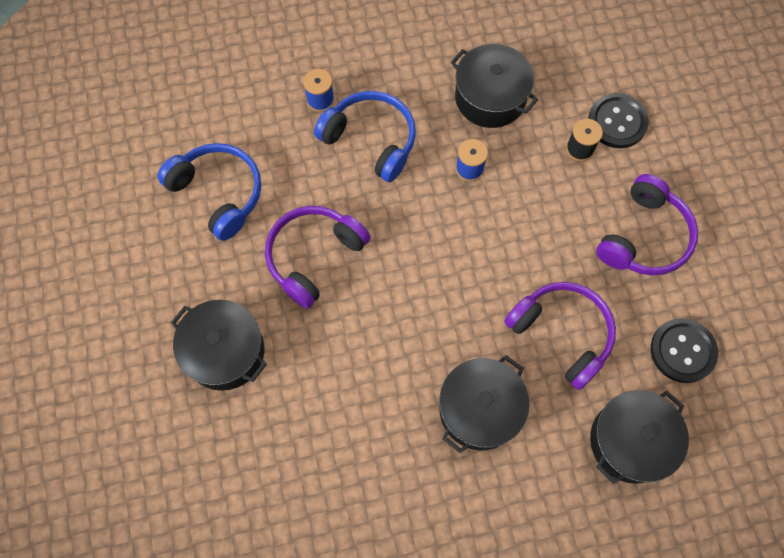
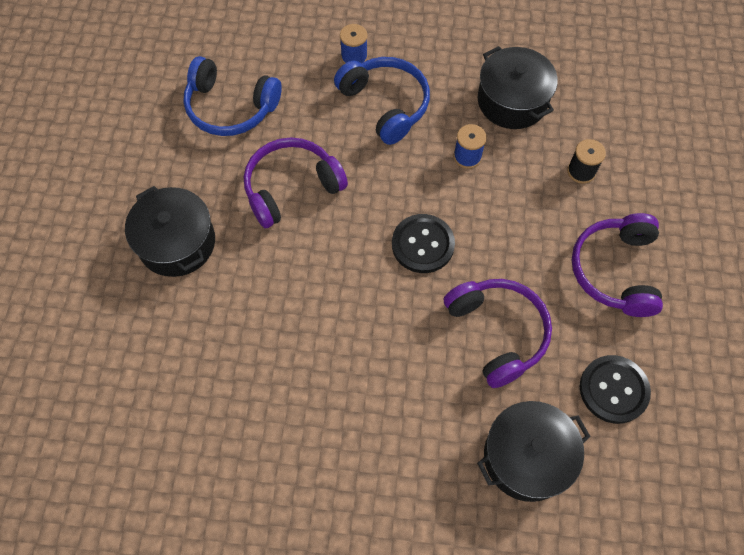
camera: 20 degrees right, 5 degrees down
blue headphones [157,143,261,241] -> blue headphones turned 135 degrees clockwise [183,56,282,136]
black pot [439,355,530,453] -> none
black button [588,93,649,148] -> black button moved to [392,214,455,273]
purple headphones [596,174,698,276] -> purple headphones turned 135 degrees clockwise [572,213,663,317]

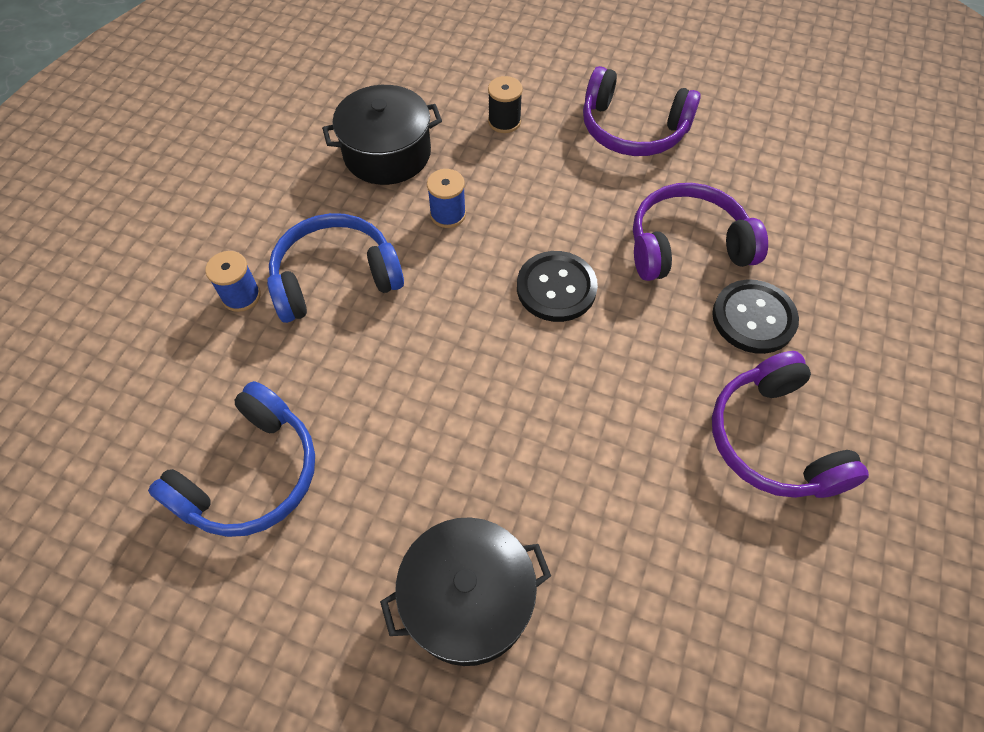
camera: 75 degrees left, 5 degrees down
purple headphones [244,137,348,228] -> purple headphones moved to [712,351,869,498]
black pot [477,401,591,502] -> none
black button [580,355,651,424] -> black button moved to [712,279,799,354]

